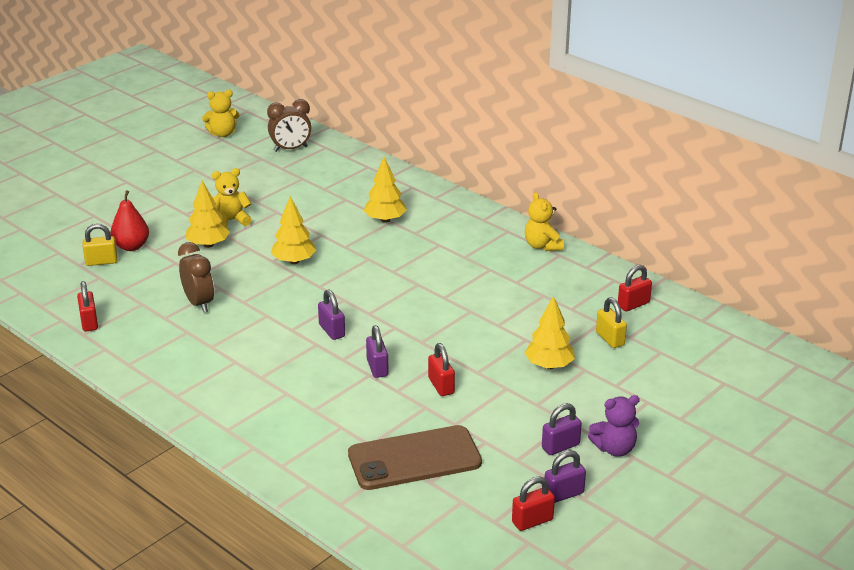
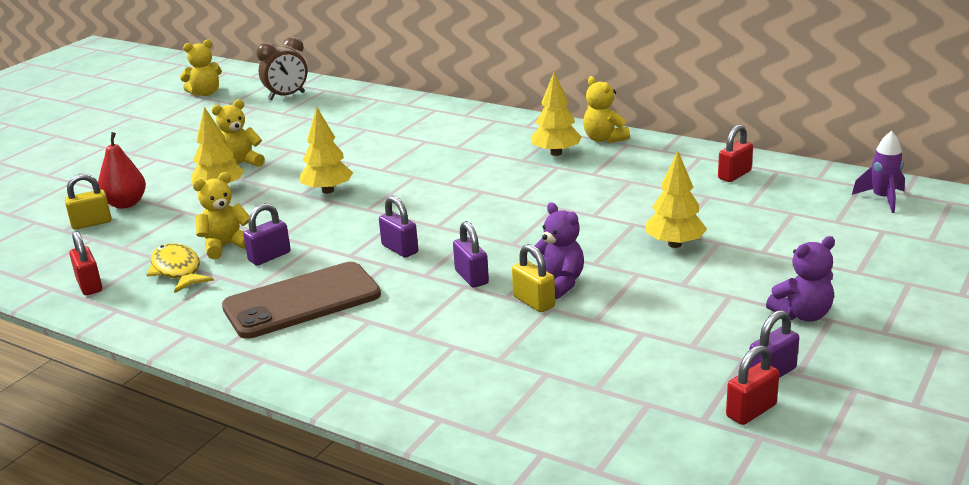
camera: 10 degrees left, 5 degrees down
brown clock [178,242,214,313] -> yellow teddy bear [192,172,249,260]
brown phone [348,425,482,490] -> brown phone moved to [222,262,381,339]
yellow tree [364,157,407,223] -> yellow tree moved to [530,72,582,156]
red padlock [428,343,455,396] -> purple teddy bear [530,202,584,299]
purple padlock [542,403,582,455] -> purple padlock moved to [243,203,291,265]
yellow padlock [596,297,627,348] -> yellow padlock moved to [512,244,555,312]
none -> yellow fish [147,243,214,293]
none -> purple rocket [852,131,905,213]

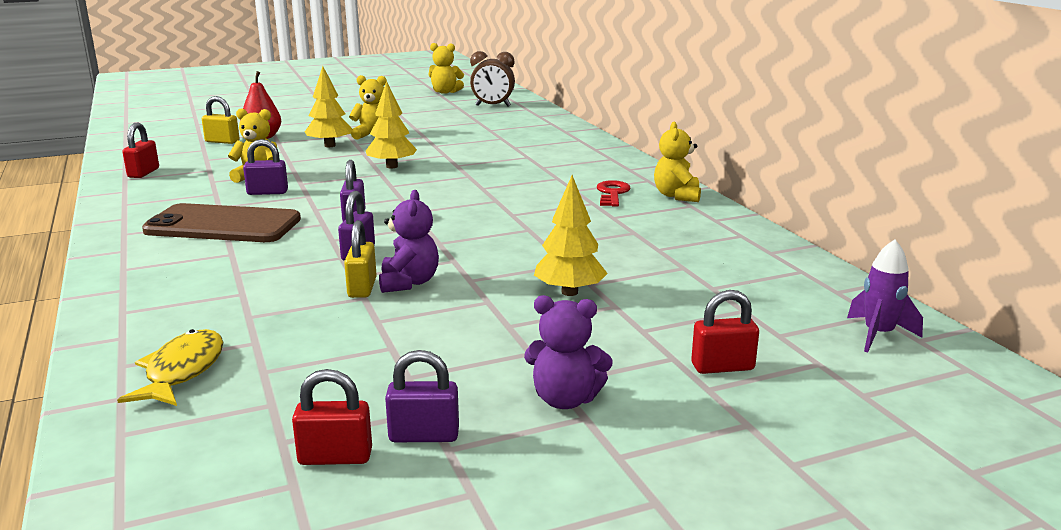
camera: 35 degrees right, 5 degrees down
yellow fish [147,243,214,293] -> yellow fish moved to [117,329,223,406]
yellow tree [530,72,582,156] -> red key [597,180,631,207]
red padlock [718,125,753,182] -> red padlock moved to [691,290,759,374]

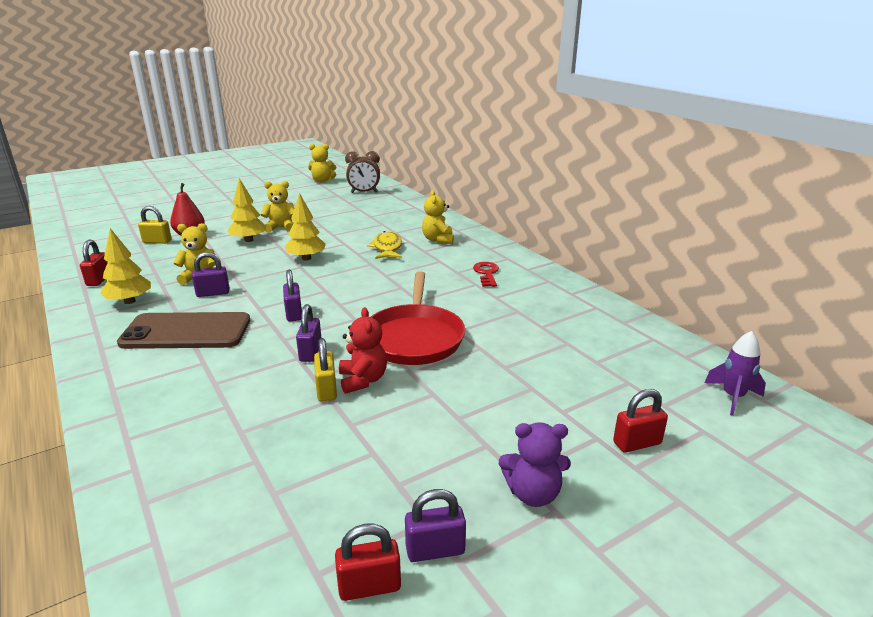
camera: 10 degrees left, 5 degrees up
yellow fish [117,329,223,406] -> yellow fish moved to [367,231,402,259]
purple teddy bear [379,190,439,293] -> red teddy bear [339,307,387,394]
yellow tree [534,175,608,296] -> yellow tree moved to [100,228,151,304]
yellow teddy bear [654,122,701,202] -> yellow teddy bear moved to [422,190,454,244]
none -> red pan [371,271,465,365]

